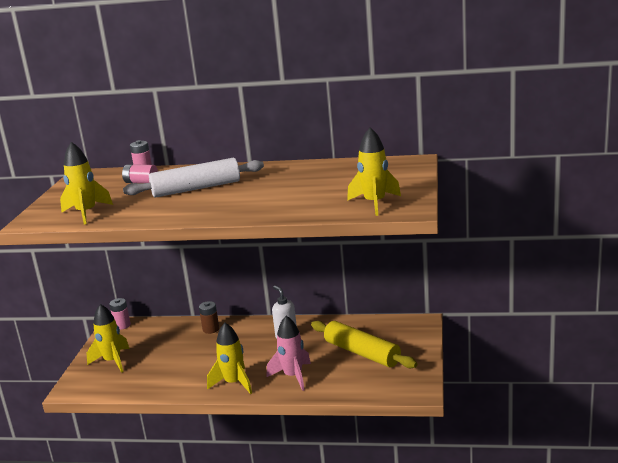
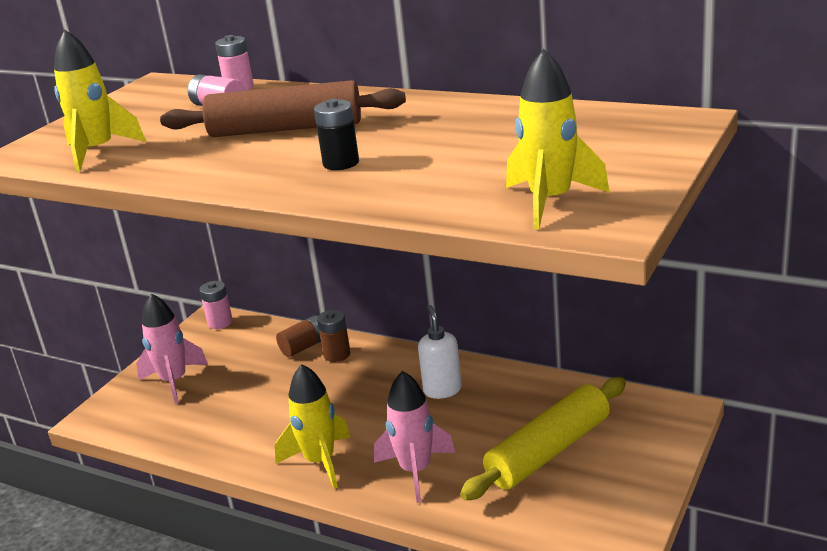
camera: 20 degrees right, 5 degrees up
yellow rocket [86,304,130,373] -> pink rocket [136,293,208,404]
white rolling pin [123,158,264,198] -> brown rolling pin [160,80,406,137]
yellow rolling pin [311,321,417,368] -> yellow rolling pin turned 75 degrees clockwise [460,377,626,501]
none -> brown battery [276,315,321,357]
none -> black battery [314,99,359,170]

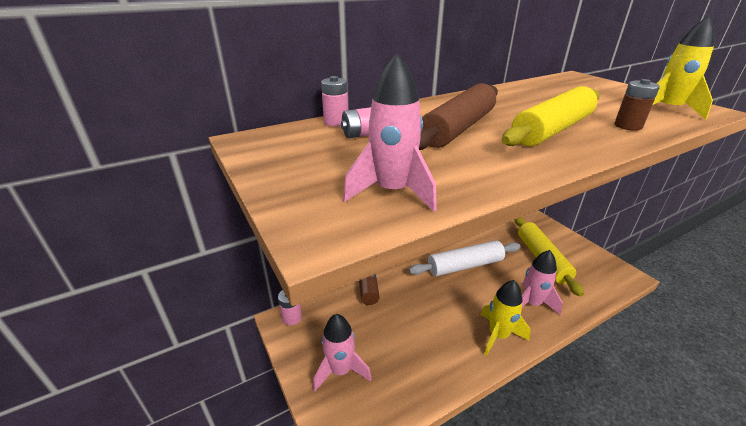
camera: 60 degrees left, 5 degrees up
yellow rocket [54,30,146,172] -> pink rocket [343,53,437,212]
black battery [314,99,359,170] -> yellow rolling pin [502,86,600,146]
brown battery [317,310,350,362] -> brown battery moved to [614,79,660,131]
white soap dispenser [418,305,462,399] -> white rolling pin [409,240,520,276]

